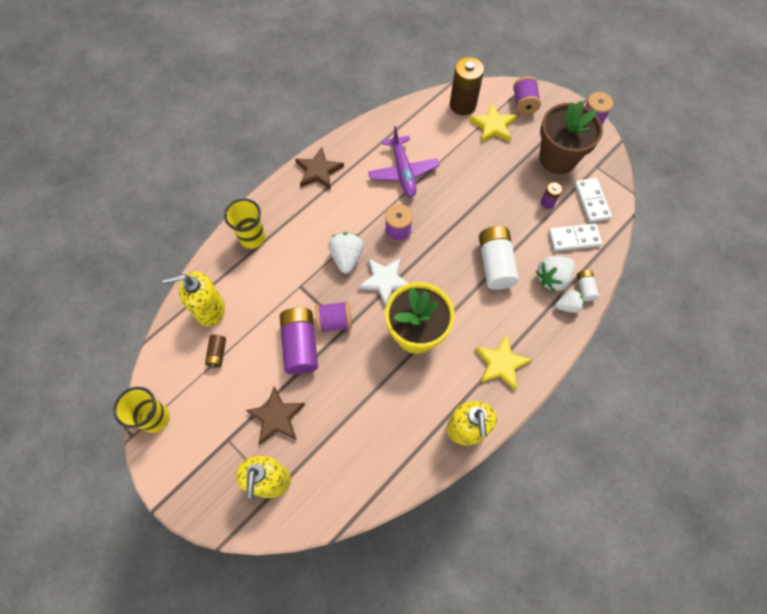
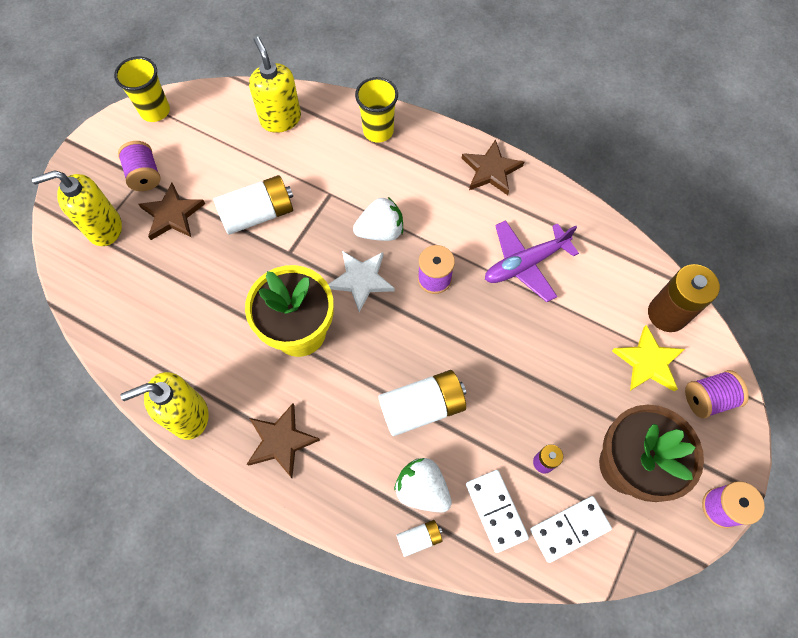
camera: 75 degrees right, 0 degrees up
brown battery [205,335,226,368] -> none
purple battery [280,307,318,375] -> white battery [214,175,293,235]
purple spool [315,301,352,333] -> purple spool moved to [118,141,161,191]
yellow star [475,335,532,390] -> brown star [247,403,320,478]
white strawberry [555,290,584,313] -> none

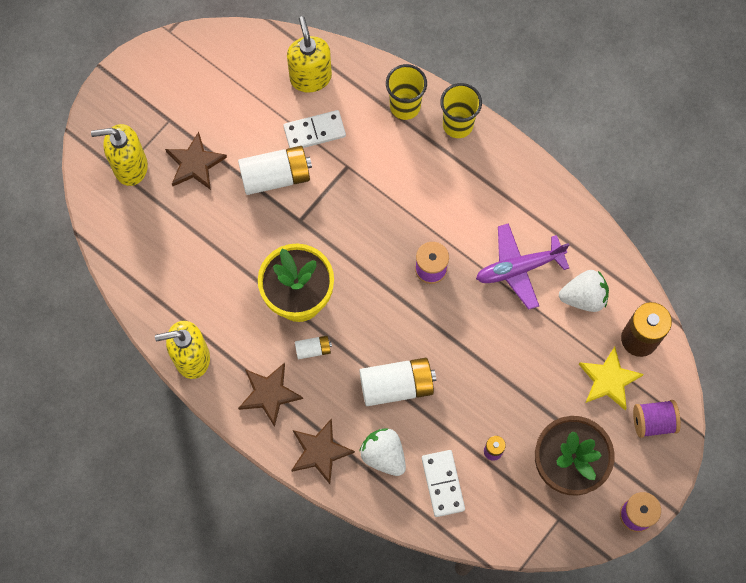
camera: 10 degrees right, 5 degrees up
yellow cup [114,56,170,122] -> yellow cup moved to [440,83,482,138]
purple spool [118,141,161,191] -> none
white star [328,251,394,312] -> none
white strawberry [353,197,403,241] -> white strawberry moved to [559,270,609,312]
white battery [396,520,443,557] -> white battery moved to [295,336,332,359]
brown star [462,139,524,195] -> brown star moved to [291,418,355,484]
white domino [530,496,612,563] -> white domino moved to [283,110,346,148]

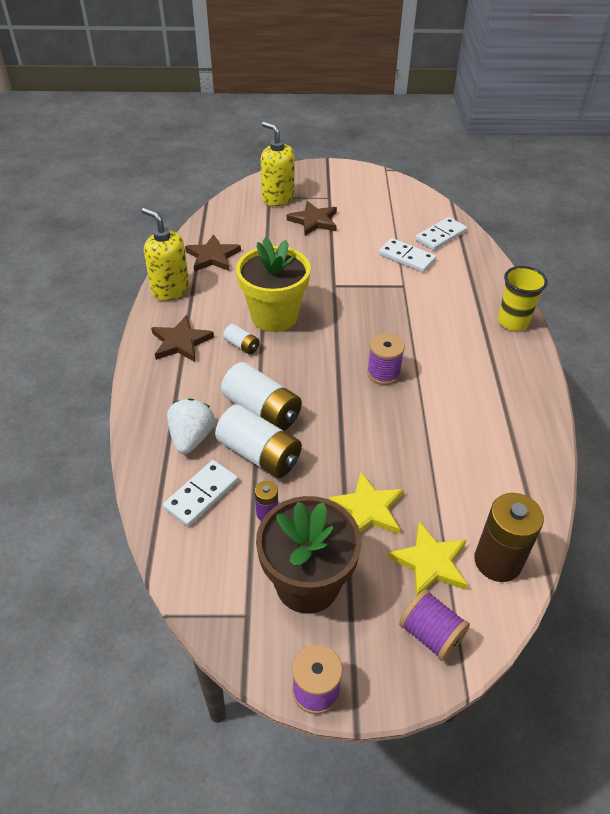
camera: 50 degrees right, 25 degrees down
white battery [238,146,312,195] -> white battery moved to [215,405,302,478]
yellow soap dispenser [287,16,332,92] -> white domino [416,217,467,251]
brown star [291,418,355,484] -> brown star moved to [185,234,241,272]
yellow cup [386,64,427,120] -> none
purple plane [476,223,569,310] -> none
white strawberry [559,270,609,312] -> none
none -> yellow star [328,472,404,534]

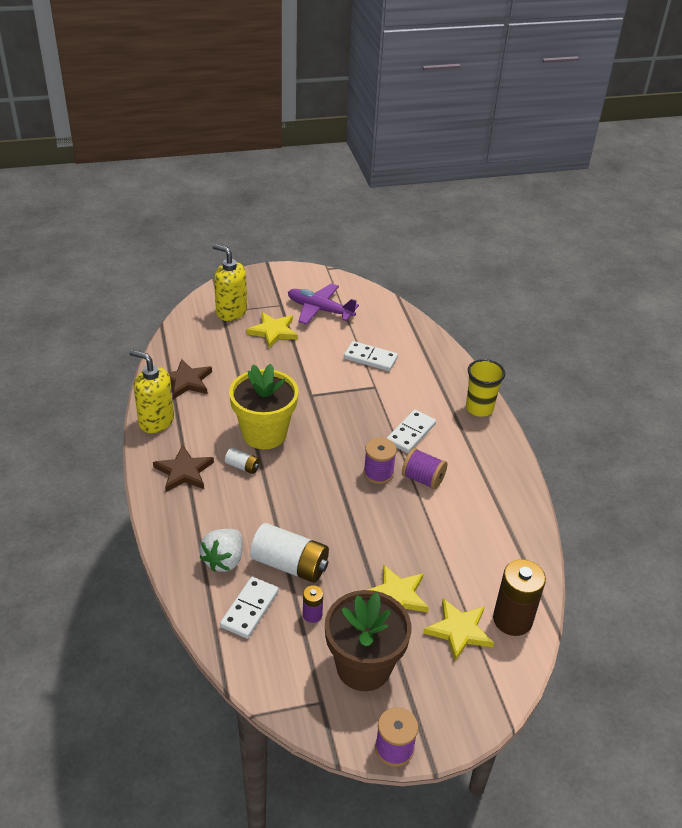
camera: 15 degrees left, 5 degrees down
white strawberry [167,398,215,454] -> white strawberry turned 150 degrees counterclockwise [200,529,243,572]
white battery [221,362,302,431] -> none
brown star [287,201,337,236] -> yellow star [247,312,298,348]
purple spool [399,589,470,661] -> purple spool moved to [402,448,447,490]
white domino [416,217,467,251] -> white domino moved to [386,410,436,453]
none -> purple plane [288,283,359,325]

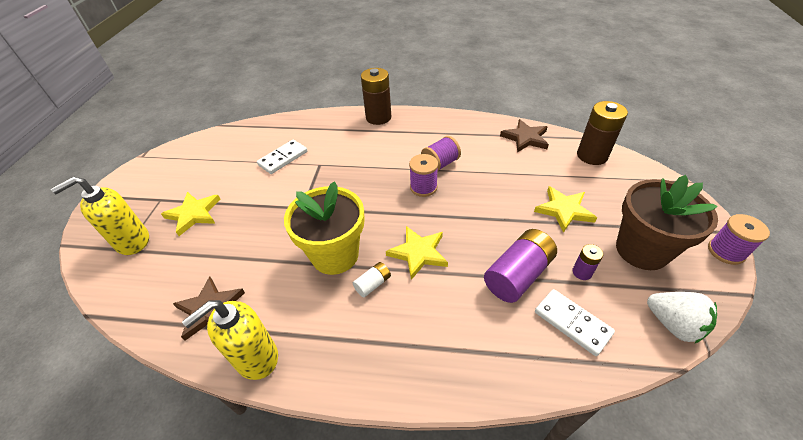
camera: 65 degrees left, 5 degrees up
brown star [153,445,214,492] -> brown star moved to [500,119,549,152]
white strawberry [200,529,243,572] -> white strawberry moved to [647,292,717,344]
white battery [250,523,329,583] -> purple battery [484,229,557,303]
purple plane [288,283,359,325] -> none
white domino [386,410,436,453] -> none
yellow star [424,599,494,661] -> yellow star moved to [386,226,448,280]
yellow cup [466,359,505,417] -> brown battery [361,68,391,125]

